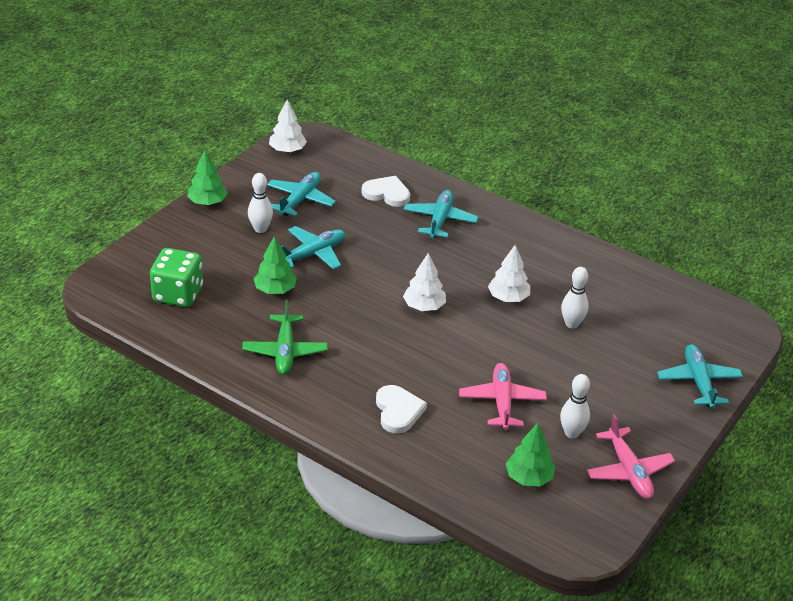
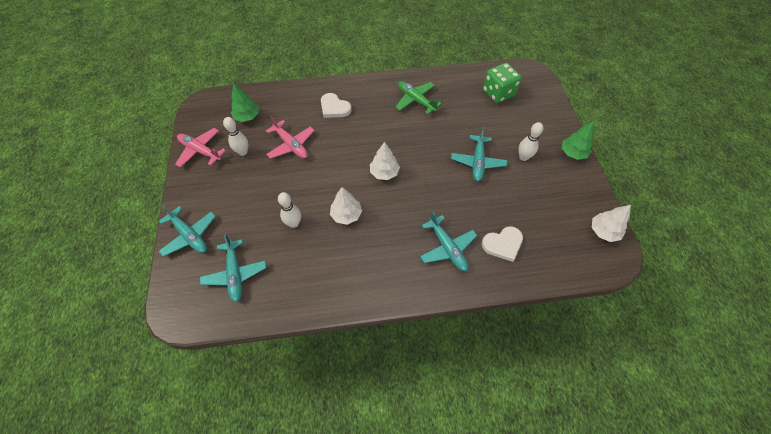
camera: 140 degrees right, 20 degrees up
green tree [254,236,297,294] -> none
turquoise plane [267,172,336,216] -> turquoise plane moved to [200,234,267,302]

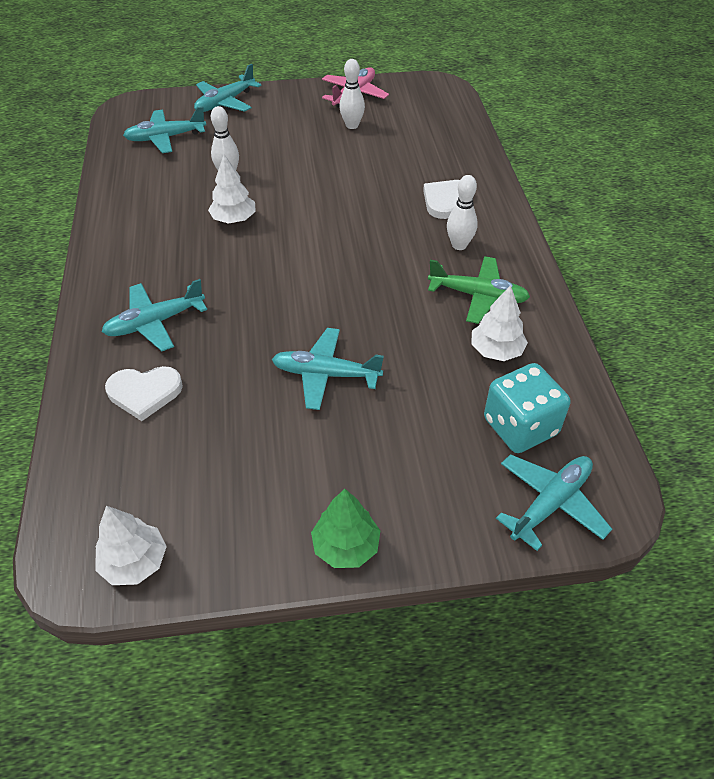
camera: 90 degrees right, 10 degrees down
green tree [231,83,259,122] -> none
pink plane [266,116,315,159] -> none
white tree [370,142,400,180] -> white tree moved to [471,285,528,361]
green plane [395,81,442,115] -> green plane turned 60 degrees clockwise [428,256,530,324]
white heart [482,226,523,262] -> white heart turned 75 degrees counterclockwise [105,366,183,421]
green dice [483,63,522,103] -> turquoise dice [484,363,570,453]
white bowling pin [518,122,543,161] -> white bowling pin moved to [447,175,478,250]
none -> turquoise plane [496,454,612,551]

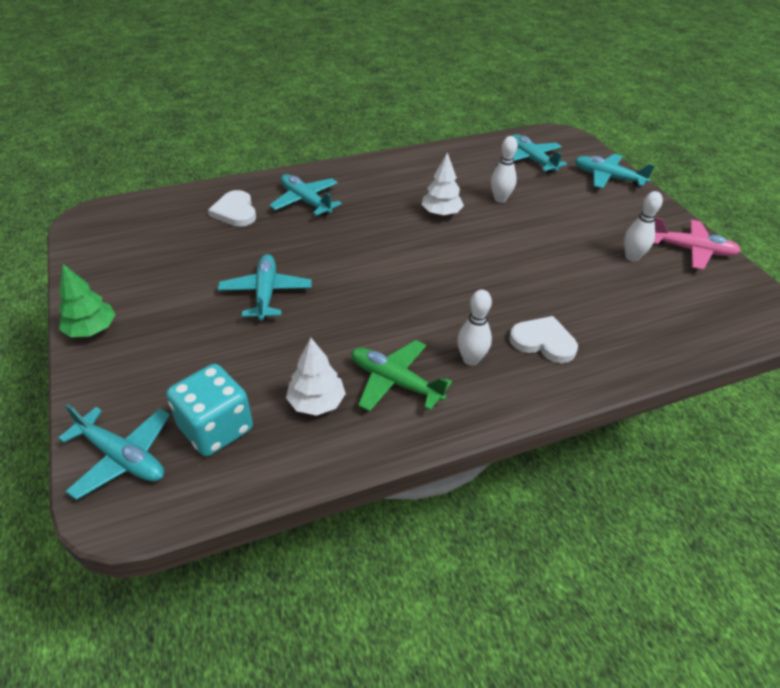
camera: 75 degrees right, 5 degrees down
white tree [96,506,167,585] -> none
green plane [428,256,530,324] -> green plane turned 120 degrees clockwise [351,340,452,412]

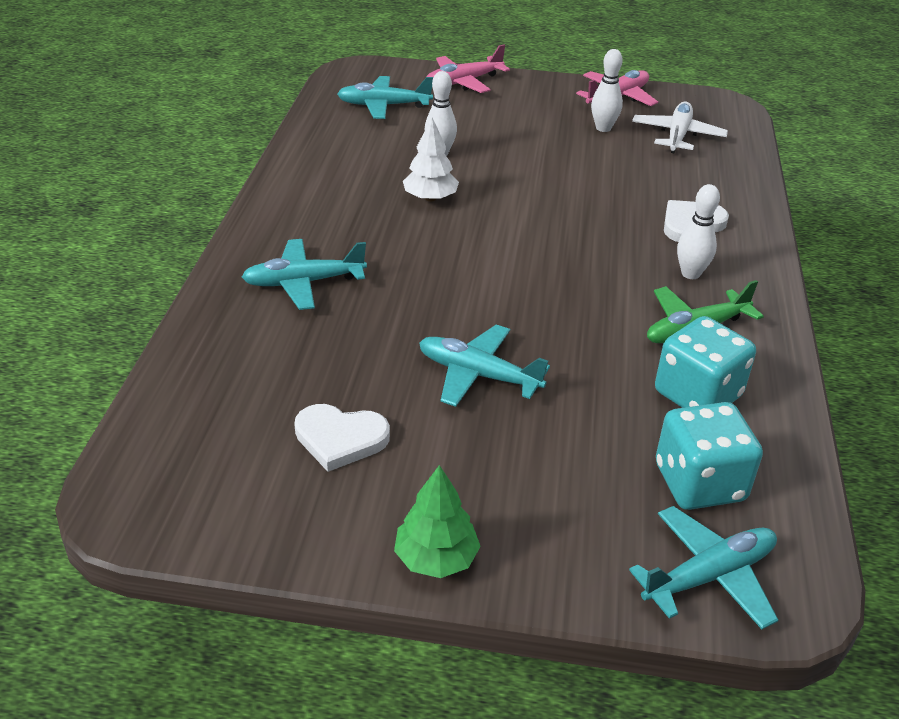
camera: 60 degrees left, 5 degrees down
white heart [208,190,256,227] -> white heart moved to [294,404,390,472]
white tree [286,338,346,416] -> turquoise dice [655,316,756,408]
turquoise plane [575,154,655,189] -> pink plane [427,44,510,93]
none -> white plane [632,102,728,153]

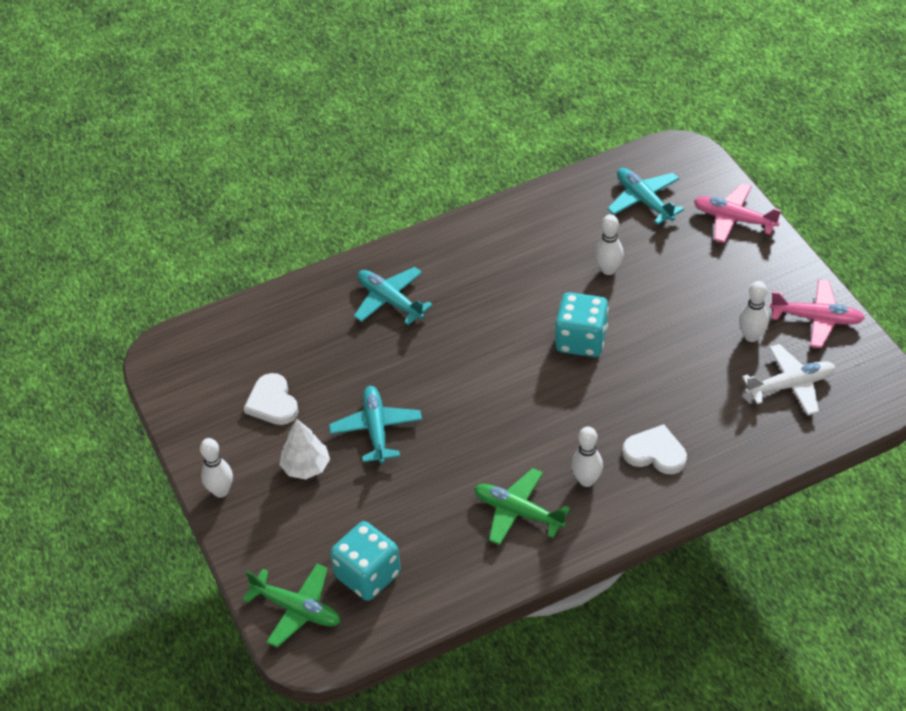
camera: 60 degrees right, 10 degrees up
green tree [394,465,481,578] -> white bowling pin [200,438,233,498]
white tree [403,118,459,202] -> white tree moved to [280,419,330,479]
turquoise plane [629,506,778,629] -> green plane [242,564,340,648]
turquoise dice [655,316,756,408] -> turquoise dice moved to [555,292,609,357]

